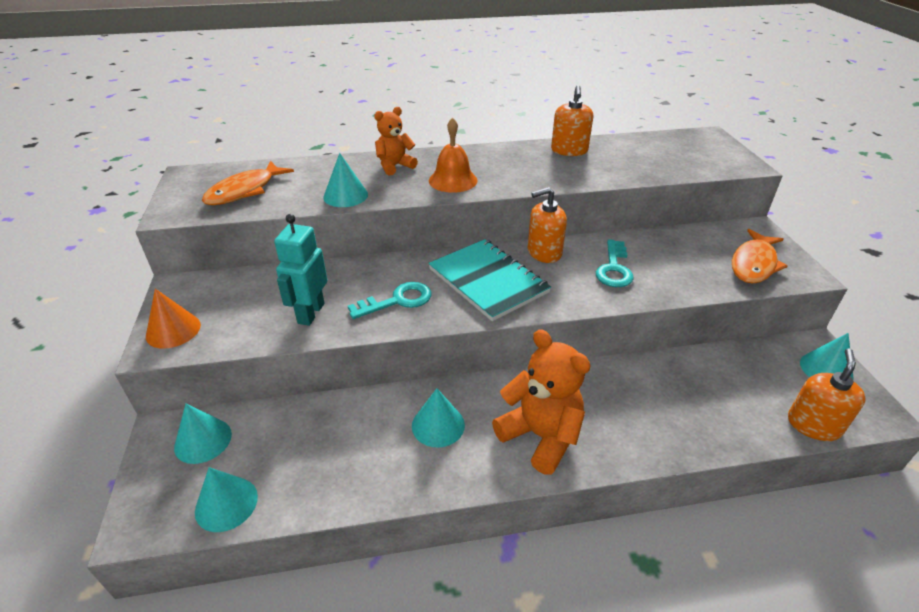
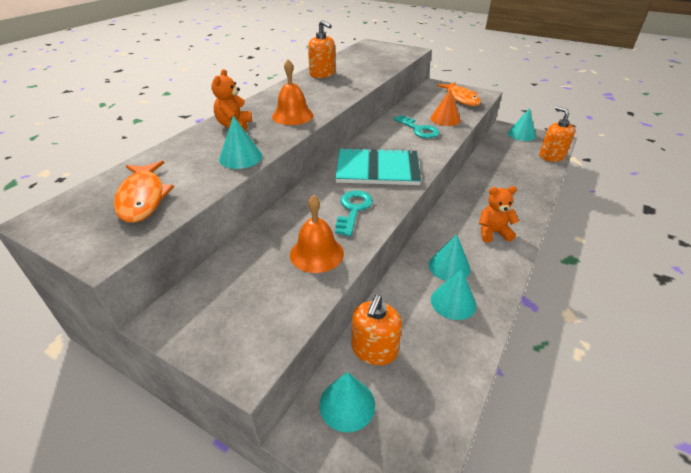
camera: 50 degrees left, 0 degrees up
orange cone [146,289,201,349] -> orange cone moved to [430,89,461,126]
turquoise cone [195,467,258,532] -> turquoise cone moved to [431,269,476,320]
turquoise robot [274,214,327,326] -> orange bell [290,195,344,273]
orange teddy bear [492,329,591,475] -> orange teddy bear [479,186,519,243], size x0.62
orange soap dispenser [528,187,567,263] -> orange soap dispenser moved to [352,295,402,365]

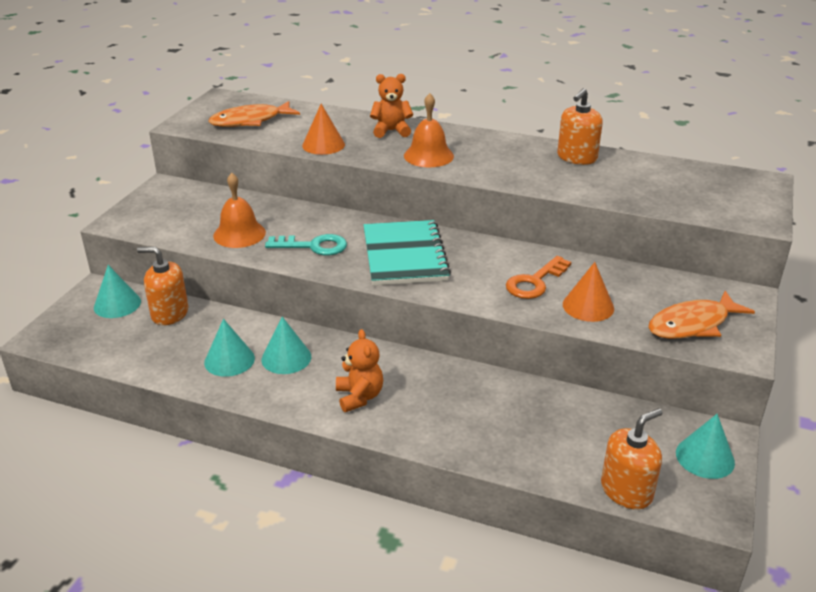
camera: 80 degrees right, 5 degrees down
turquoise cone [219,116,262,169] -> orange cone [302,104,345,155]
turquoise key [394,115,440,138] -> orange key [506,256,571,299]

